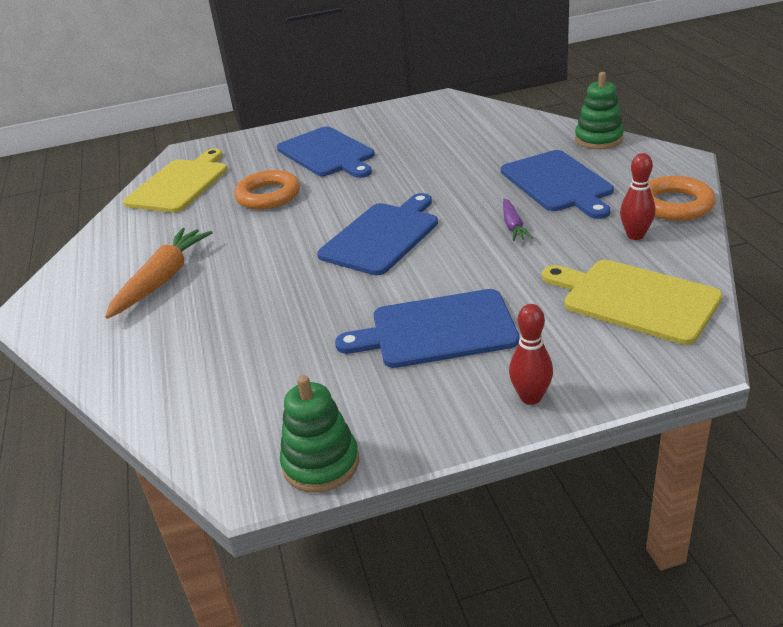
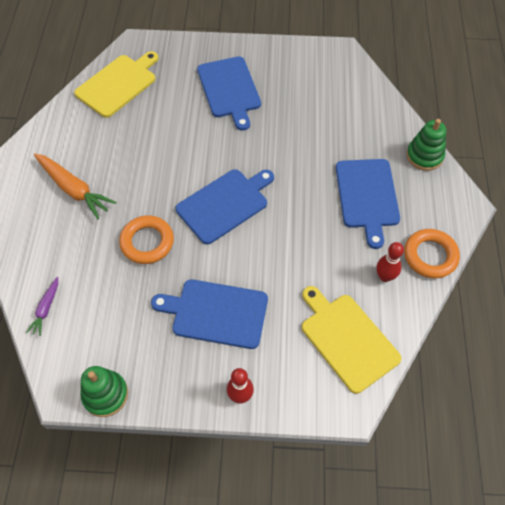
camera: 15 degrees right, 25 degrees up
orange carrot [105,228,213,319] -> orange carrot turned 90 degrees clockwise [34,154,116,219]
orange ring [234,170,300,210] -> orange ring moved to [119,215,174,264]
purple carrot [503,198,533,241] -> purple carrot moved to [26,277,58,336]

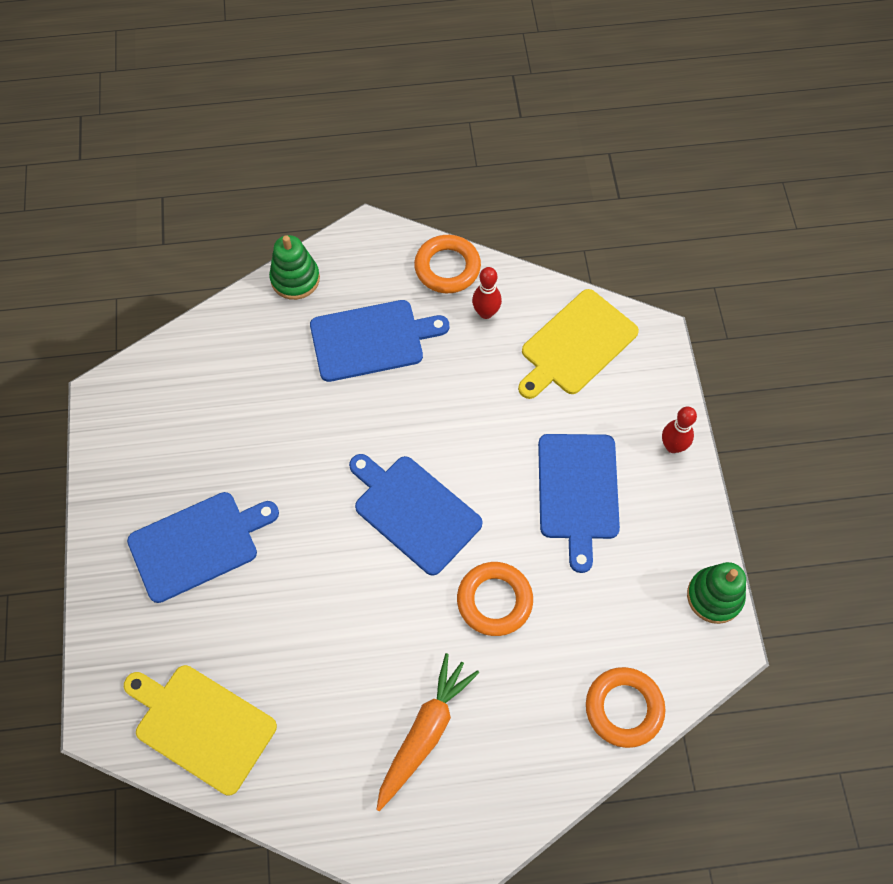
camera: 100 degrees left, 5 degrees up
purple carrot [26,277,58,336] -> orange ring [586,667,666,748]

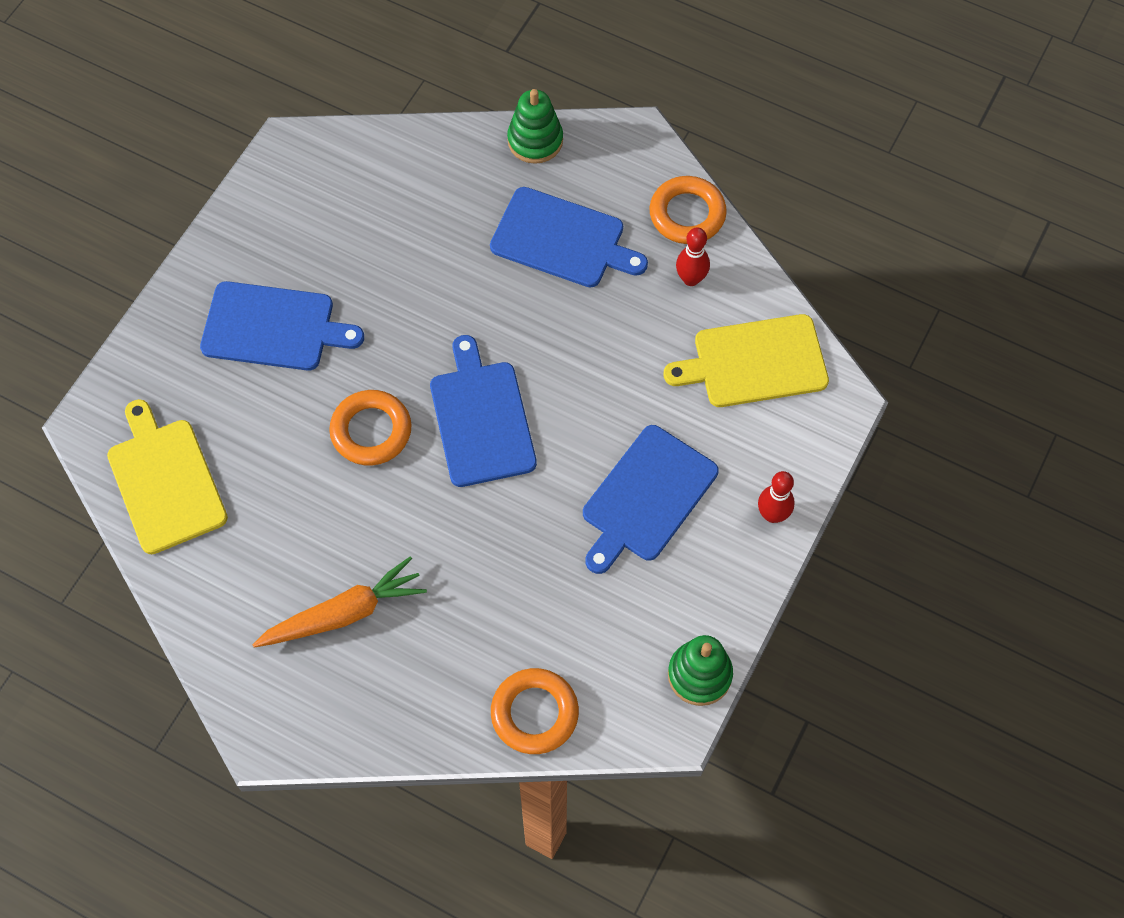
camera: 35 degrees right, 0 degrees up
orange ring [457,562,533,636] -> orange ring moved to [329,390,412,466]

